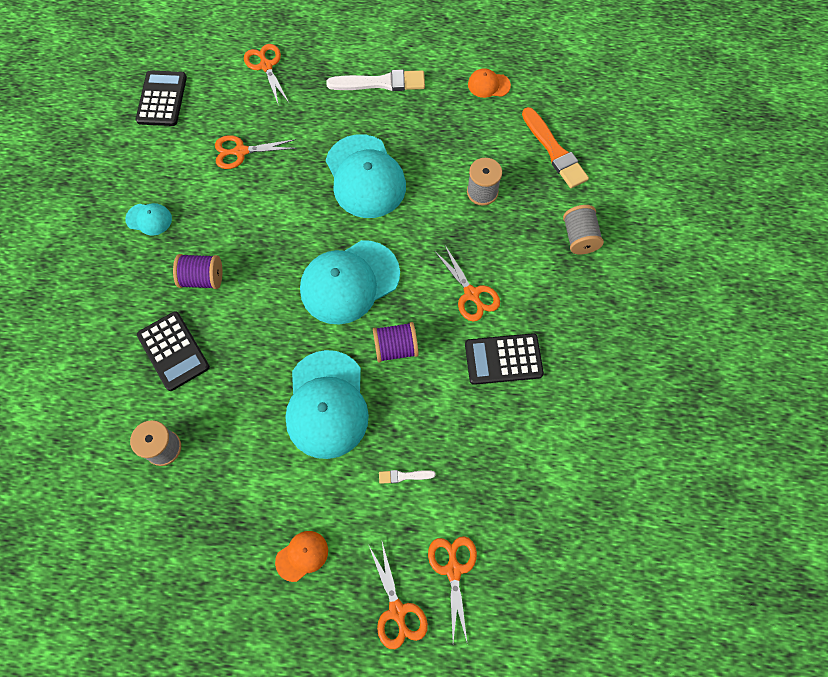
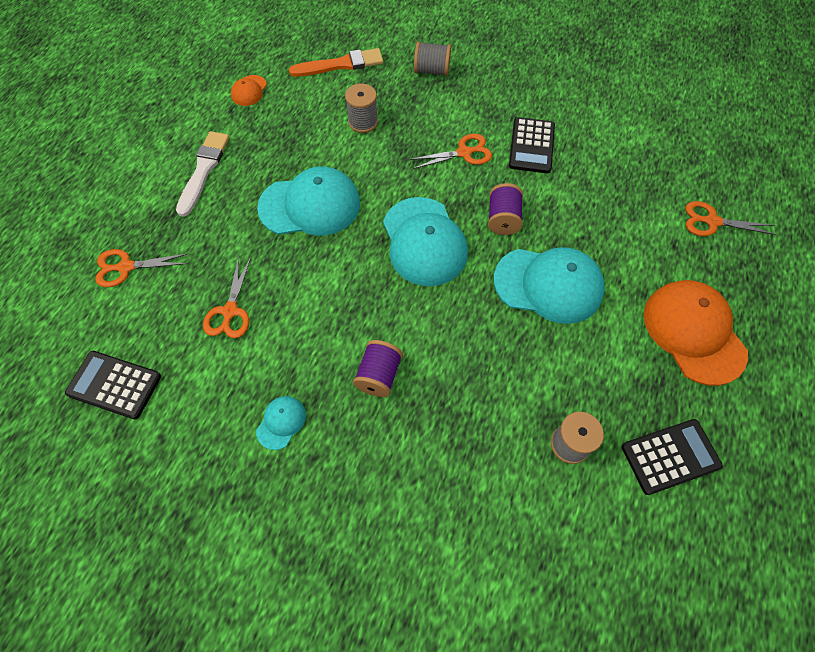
camera: 75 degrees left, 5 degrees down
black calculator [137,311,210,391] -> black calculator moved to [622,419,723,495]
orange cap [275,531,328,582] -> orange cap [644,280,748,386], size x2.17
orange scissors [368,542,428,649] -> none
white brush [379,470,435,484] -> none

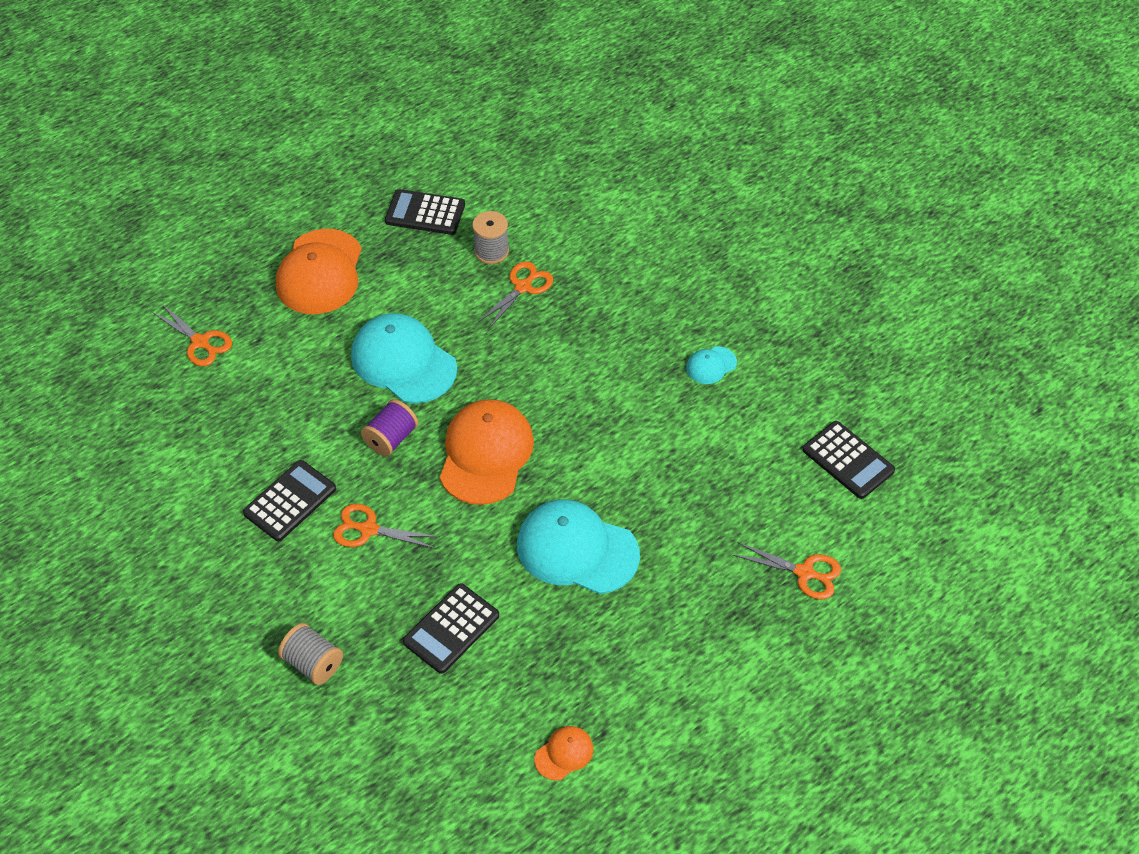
camera: 150 degrees left, 10 degrees down
white brush [176,131,230,217] -> none
orange scissors [203,257,251,338] -> orange scissors moved to [478,261,553,330]
orange brush [289,48,383,77] -> none
grey spool [345,83,378,133] -> black calculator [403,583,499,674]
purple spool [353,340,403,397] -> none
turquoise cap [383,197,468,286] -> orange cap [440,399,534,505]

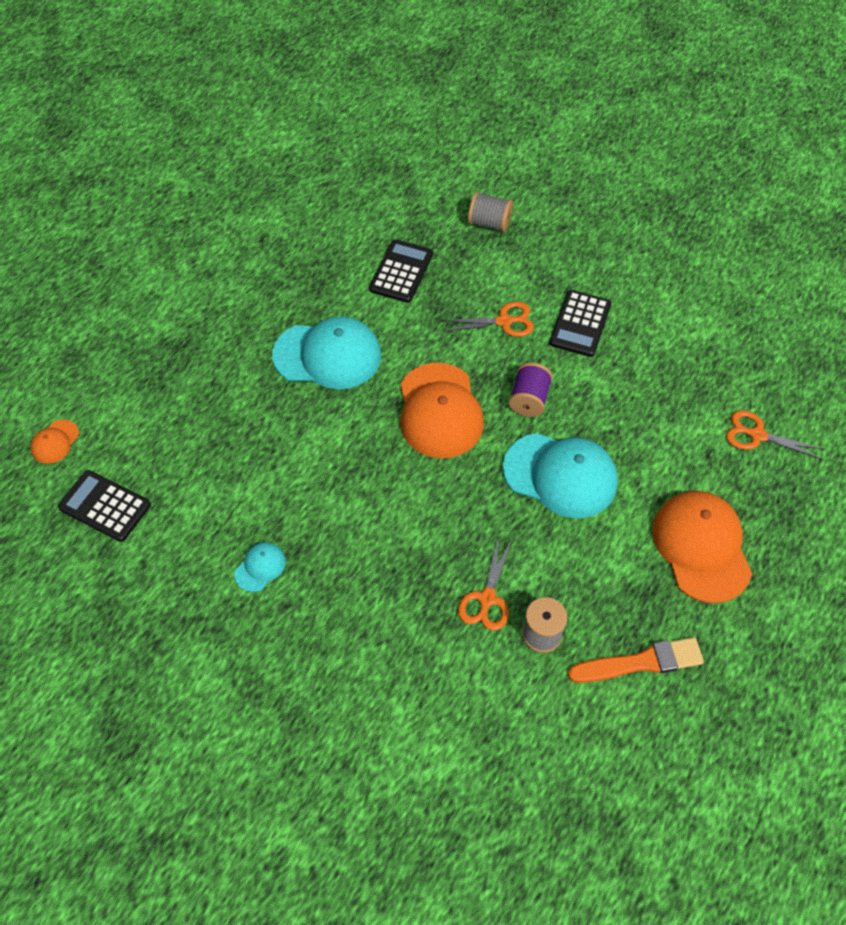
camera: 160 degrees right, 5 degrees up
black calculator [385,189,465,235] -> orange brush [568,637,704,683]
orange cap [534,726,593,781] -> orange cap moved to [30,420,79,464]
orange scissors [733,542,841,599] -> none

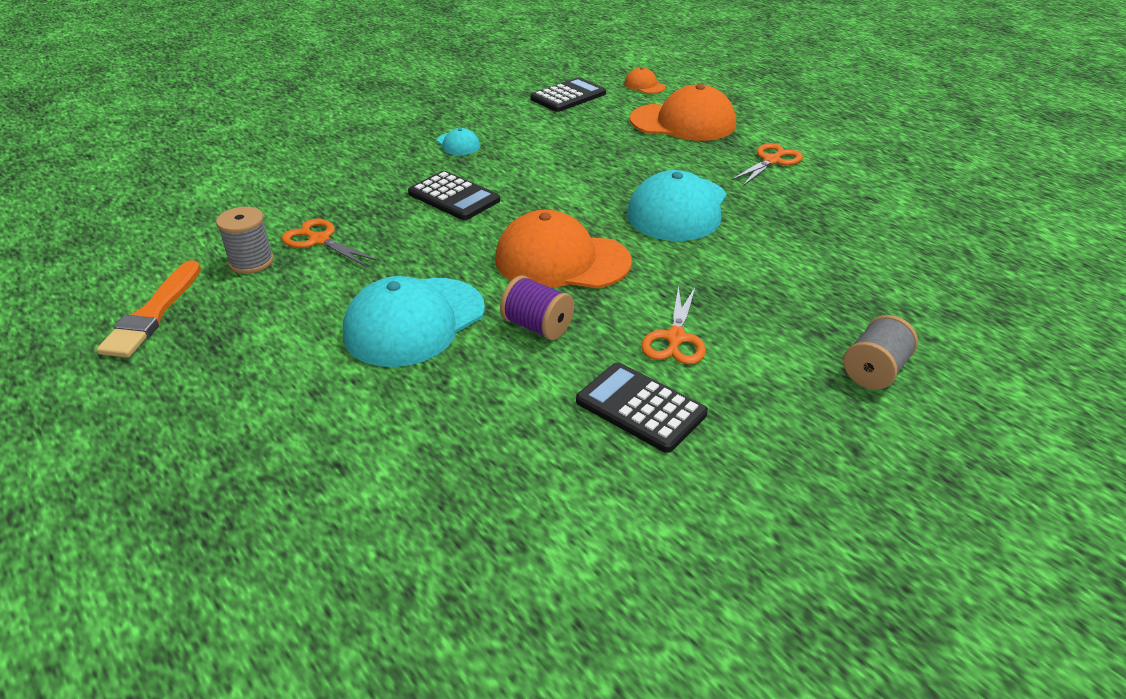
camera: 110 degrees right, 20 degrees down
black calculator [369,239,433,303] -> black calculator moved to [408,171,500,220]
orange cap [652,491,752,603] -> orange cap moved to [630,84,736,141]
orange scissors [726,410,825,460] -> orange scissors moved to [731,143,803,186]

